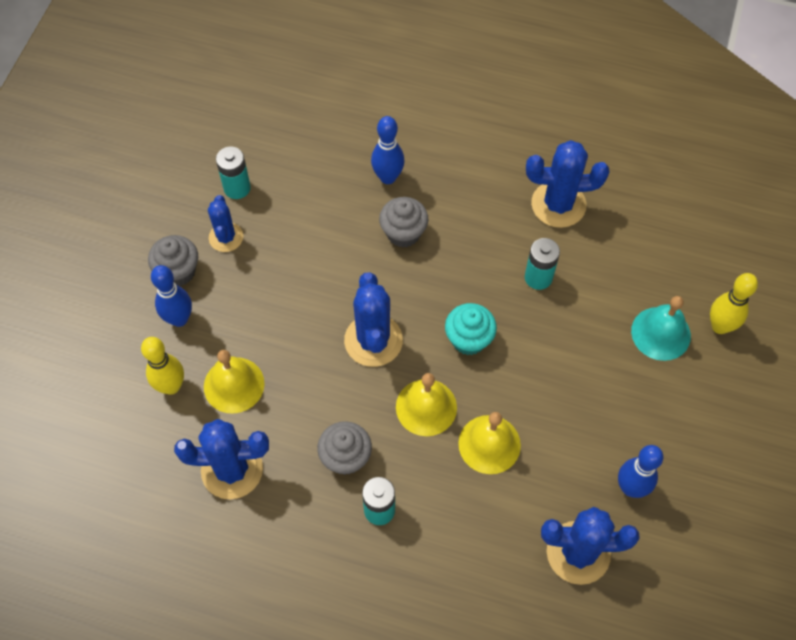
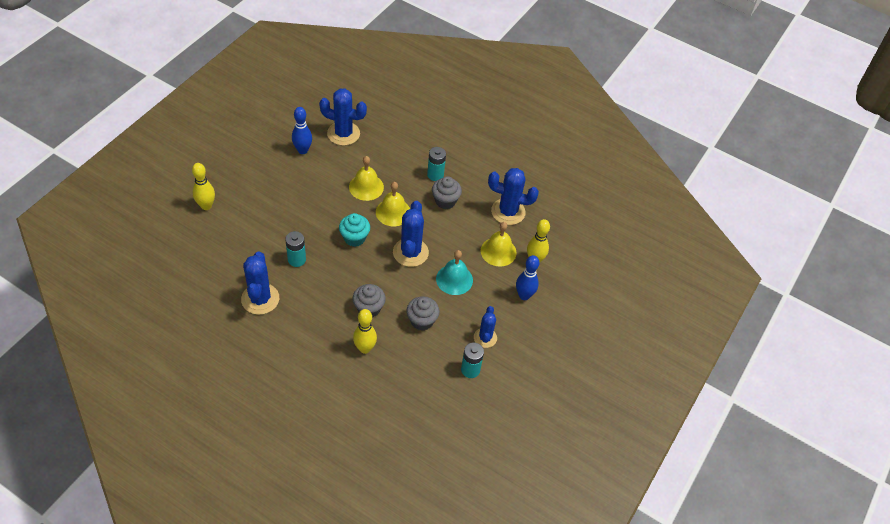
camera: 170 degrees left, 10 degrees down
grey cupcake [148,235,198,286] -> grey cupcake moved to [406,296,440,331]
blue bowling pin [371,116,405,184] -> yellow bowling pin [353,309,377,354]
blue cactus [526,140,610,228] -> blue cactus turned 75 degrees clockwise [241,252,279,315]
turquoise bell [631,296,691,361] -> turquoise bell moved to [436,250,473,295]

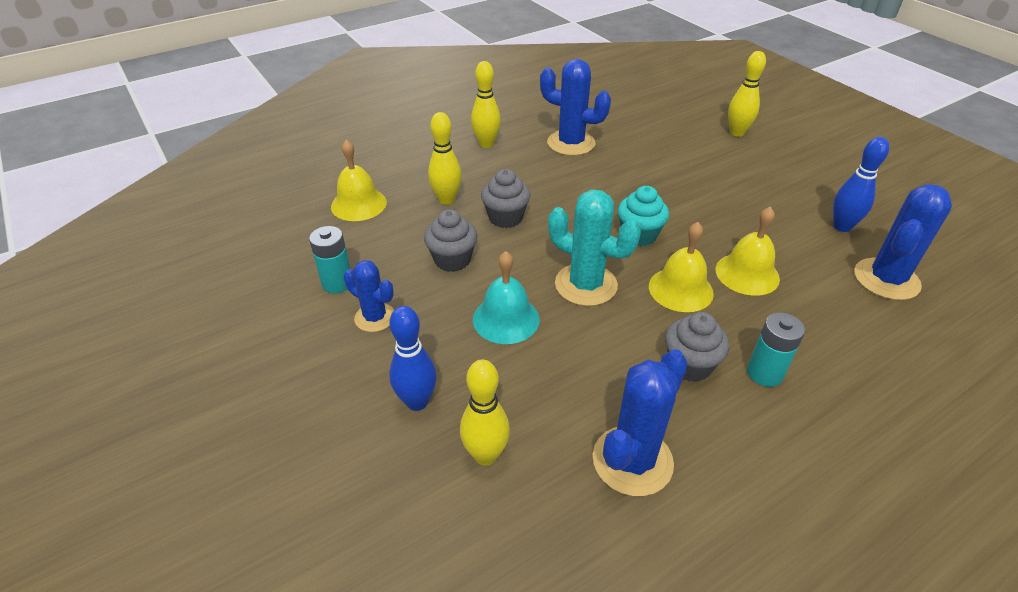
camera: 120 degrees right, 10 degrees down
turquoise battery [285,231,306,267] -> none
blue cactus [393,201,429,267] -> turquoise cactus [548,190,641,306]
yellow bell [481,222,517,267] -> yellow bell moved to [331,140,387,221]
none -> yellow bowling pin [471,61,501,148]

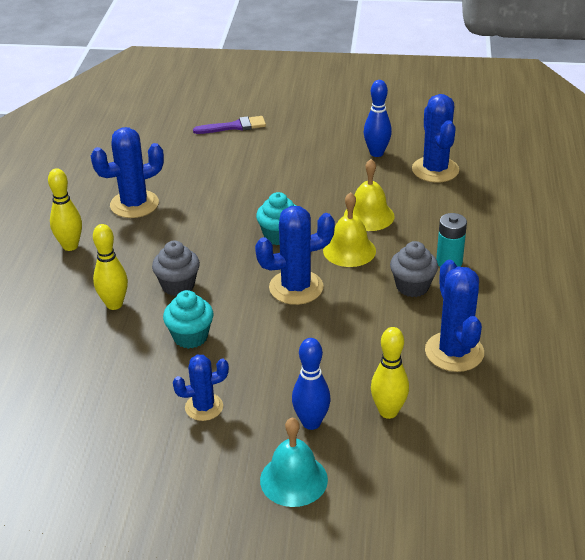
camera: 50 degrees left, 5 degrees down
turquoise battery [309,226,351,293] -> none
yellow bell [331,140,387,221] -> none
grey cupcake [424,209,478,272] -> turquoise cupcake [163,290,214,349]
turquoise bell [473,251,540,344] -> turquoise bell moved to [260,417,328,507]
turquoise cactus [548,190,641,306] -> blue cactus [255,206,335,305]
yellow bowling pin [728,51,766,137] -> purple brush [193,116,266,134]

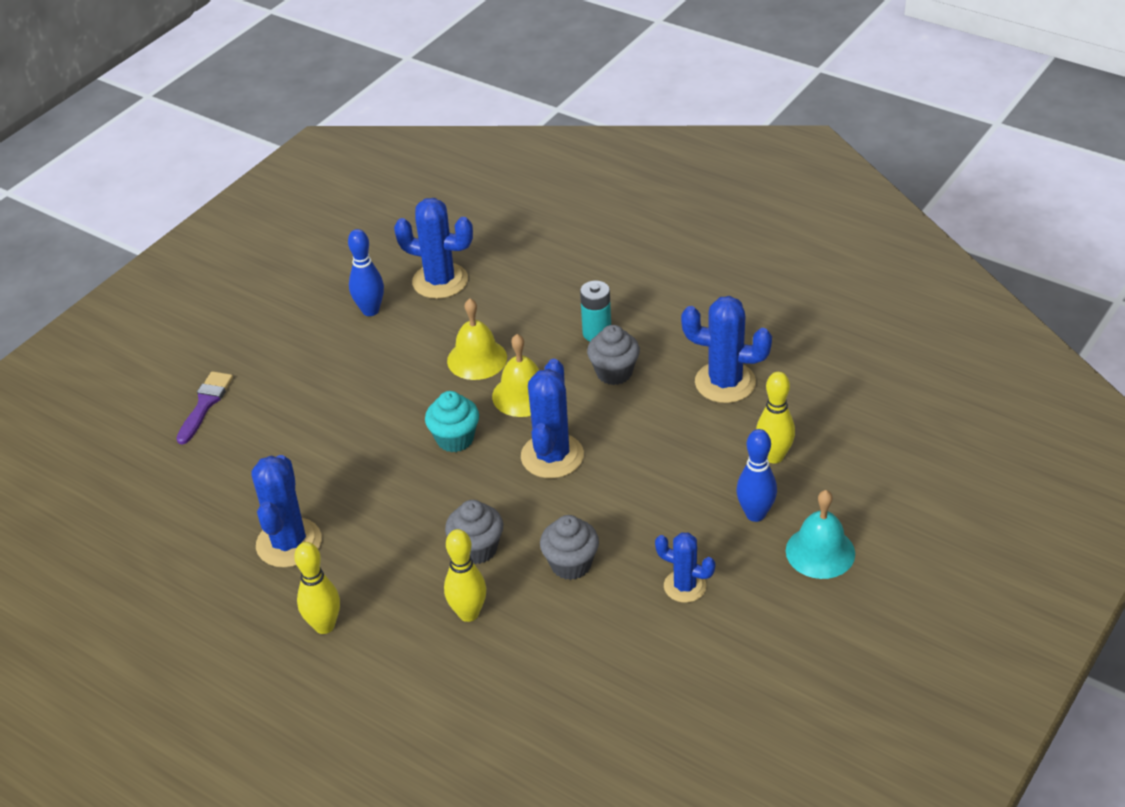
camera: 60 degrees left, 5 degrees up
turquoise cupcake [163,290,214,349] -> grey cupcake [540,515,599,580]
blue cactus [173,355,229,421] -> blue cactus turned 75 degrees counterclockwise [655,532,715,603]

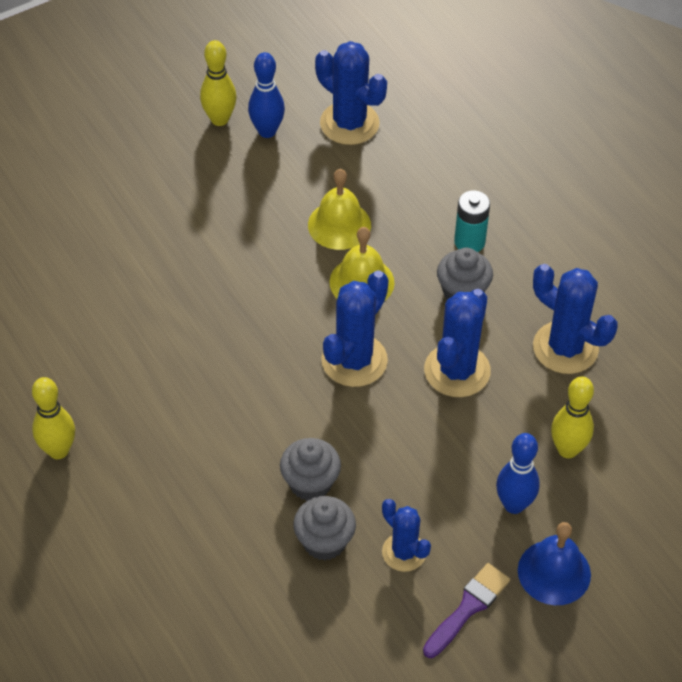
camera: 20 degrees right, 10 degrees up
purple brush [176,371,233,445] -> purple brush moved to [423,563,510,658]
blue cactus [251,455,322,568] -> blue cactus moved to [424,289,491,397]
turquoise cupcake [425,391,479,452] -> none
yellow bowling pin [444,529,486,622] -> yellow bowling pin moved to [200,40,236,126]
grey cupcake [445,500,503,564] -> grey cupcake moved to [293,496,356,561]
turquoise bell [786,490,855,579] -> blue bell [518,522,591,605]

